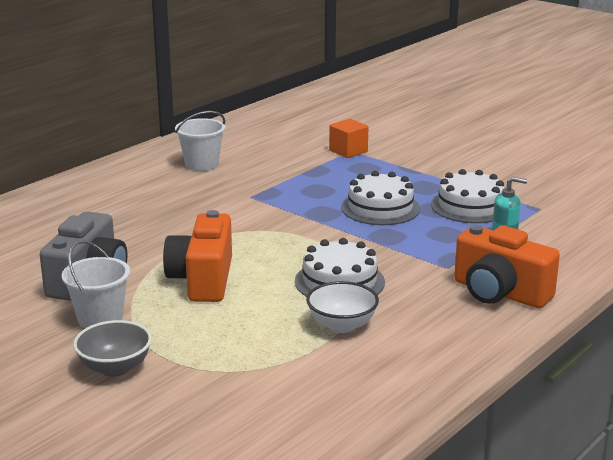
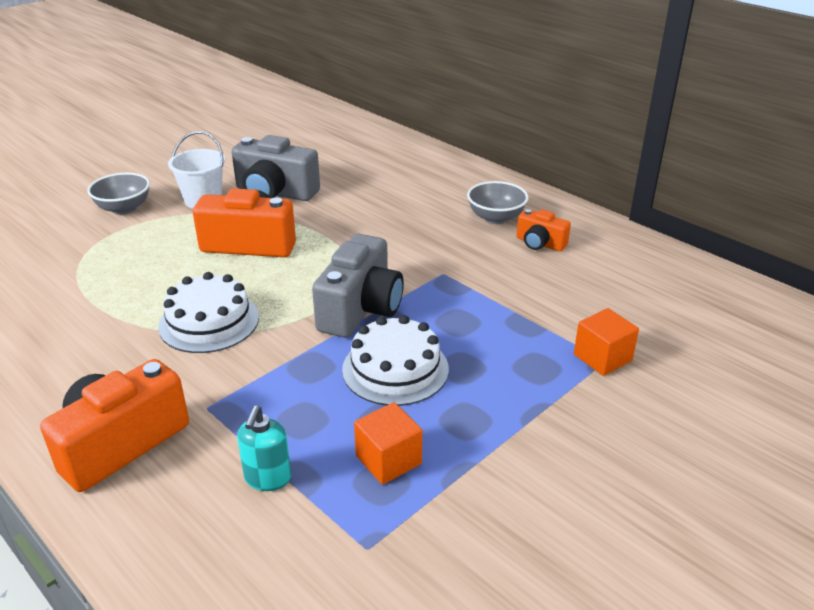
camera: 95 degrees right, 10 degrees up
white bucket [175,111,226,171] -> orange camera [517,209,571,251]
white bowl [306,281,379,333] -> none
white cake [431,169,505,223] -> orange cube [354,402,422,485]
none -> grey camera [312,234,404,338]
none -> grey bowl [467,181,528,224]

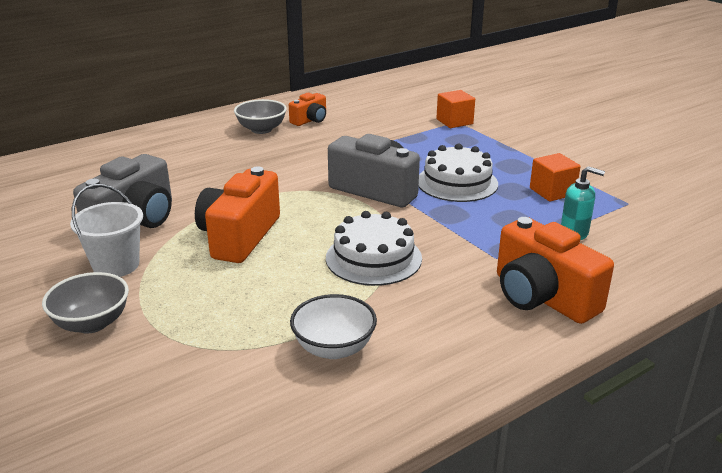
camera: 80 degrees left, 5 degrees down
none -> white bowl [290,294,377,359]

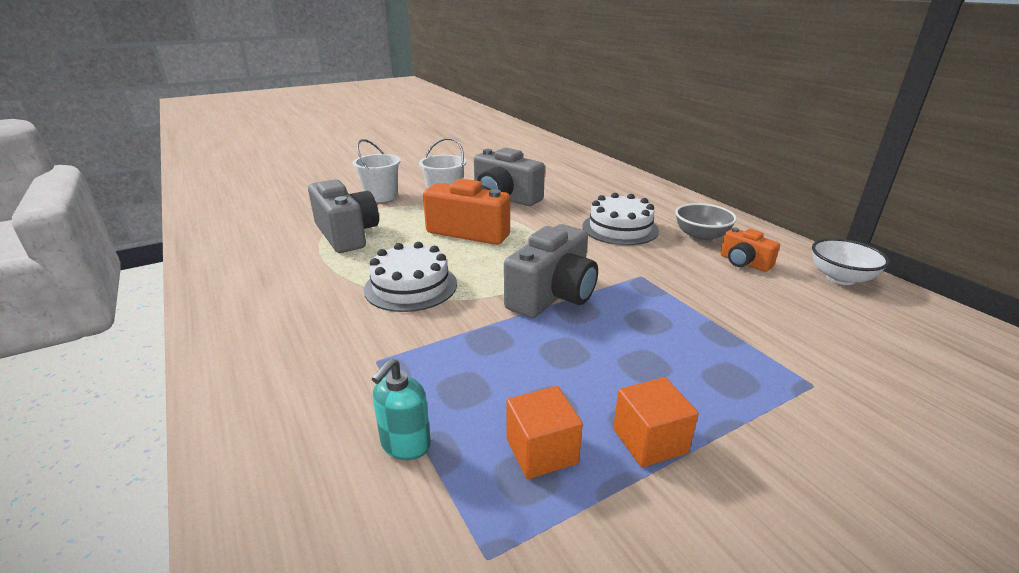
camera: 95 degrees right, 0 degrees up
grey bowl [42,272,129,334] -> white bucket [353,139,401,202]
white bowl [290,294,377,359] -> white bowl moved to [812,238,889,285]
white cake [419,144,498,202] -> white cake moved to [583,193,659,245]
orange cube [436,90,475,128] -> orange cube moved to [613,377,699,467]
orange camera [497,217,614,324] -> none
none -> grey camera [308,180,379,253]

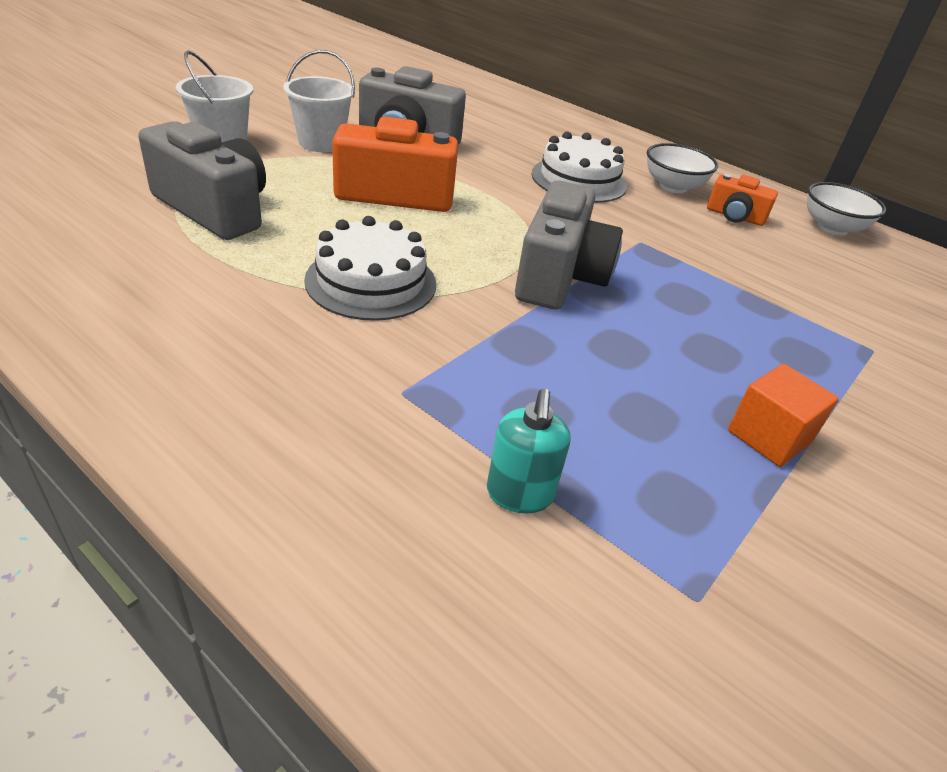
camera: 25 degrees left, 10 degrees up
orange cube [506,386,583,479] -> none
grey bowl [675,203,737,242] -> white bowl [647,143,718,193]

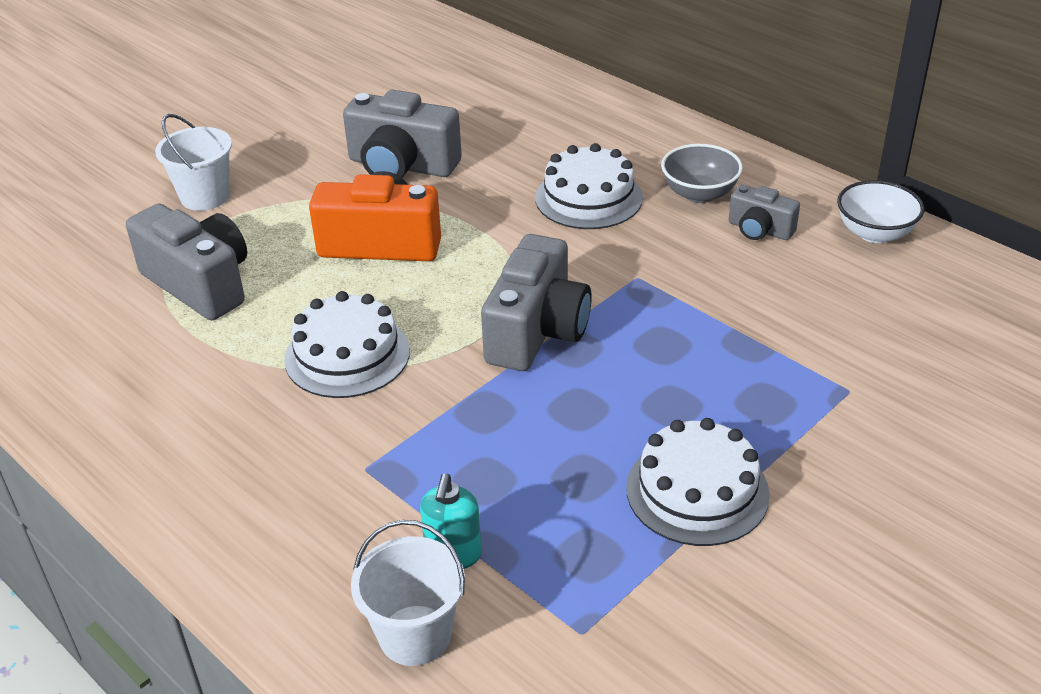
camera: 10 degrees right, 0 degrees up
white bucket [283,50,355,152] -> white bucket moved to [351,520,465,666]
white bowl [647,143,718,193] -> grey bowl [661,144,743,203]
orange camera [707,174,778,226] -> grey camera [729,185,800,240]
orange cube [728,364,839,467] -> white cake [626,418,770,546]

